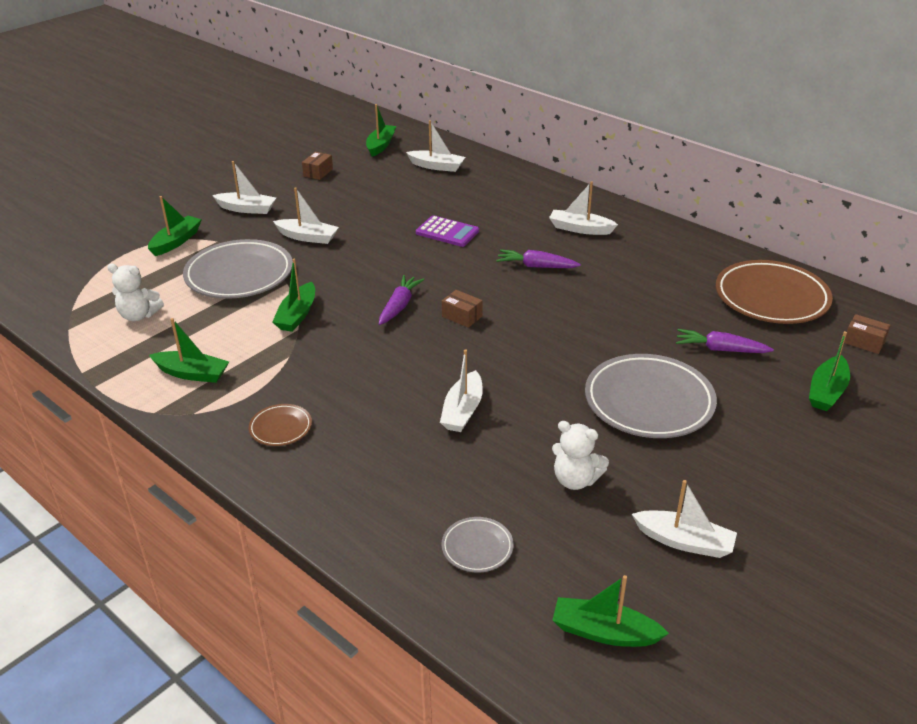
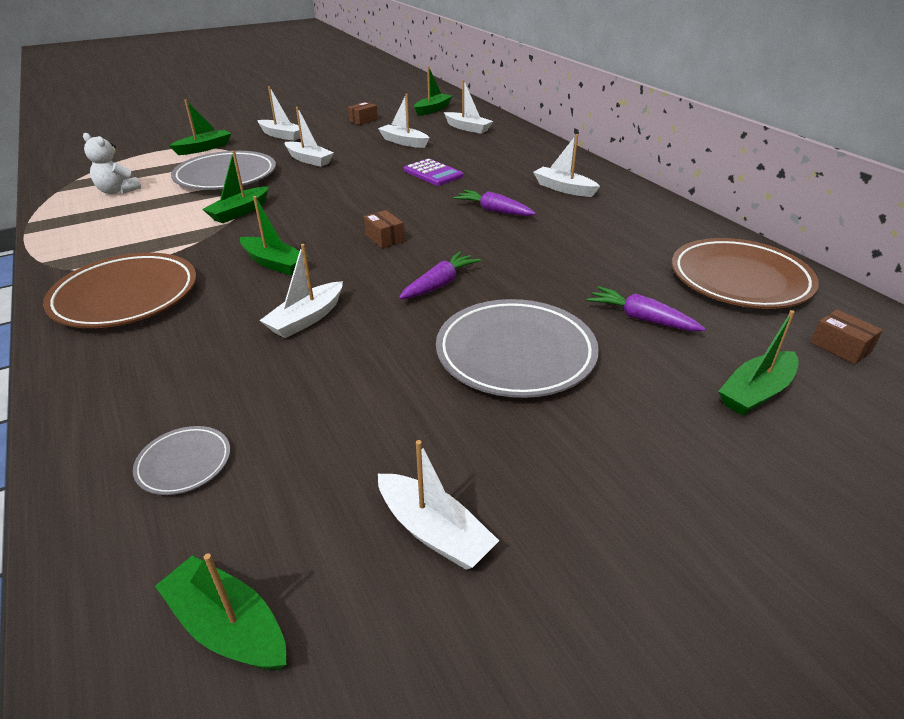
camera: 20 degrees right, 0 degrees up
green boat [149,318,229,383] -> green boat moved to [240,196,308,275]
brown plate [249,404,312,446] -> brown plate [43,253,197,328], size x2.12
purple carrot [379,275,424,325] -> purple carrot moved to [399,251,481,299]
white teddy bear [552,421,609,490] -> none
none -> white boat [378,94,429,148]

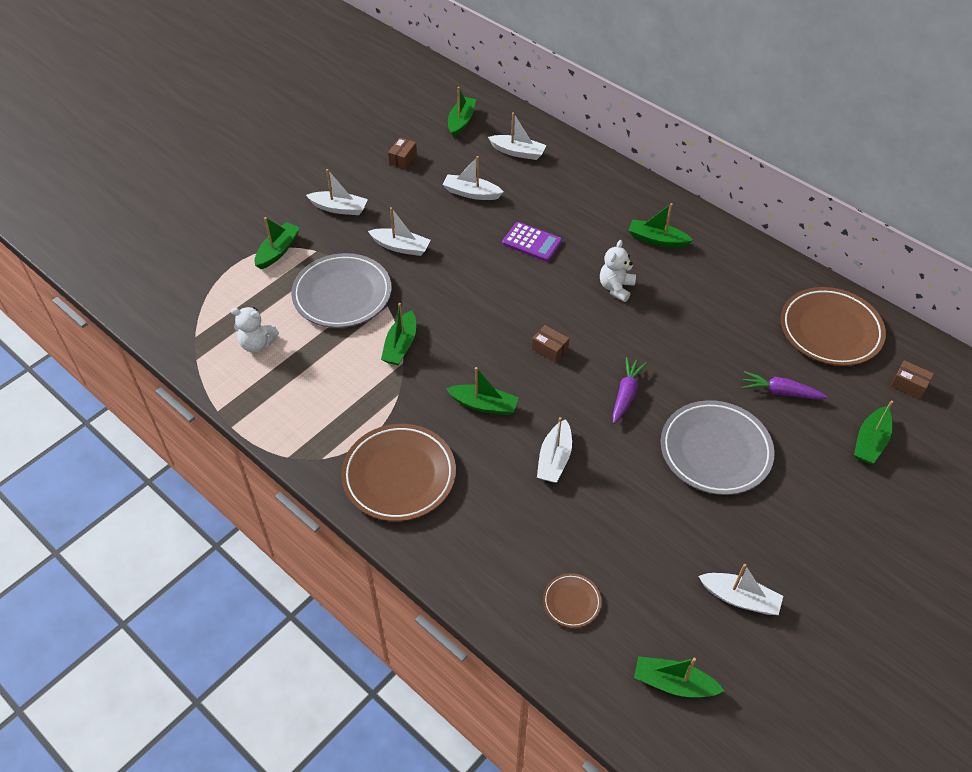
camera: 20 degrees left, 15 degrees up
grey plate [133,426,230,495] -> brown plate [543,573,602,628]
purple carrot [453,190,536,216] -> white teddy bear [600,240,636,302]
white boat [533,134,600,197] -> green boat [628,203,693,248]

